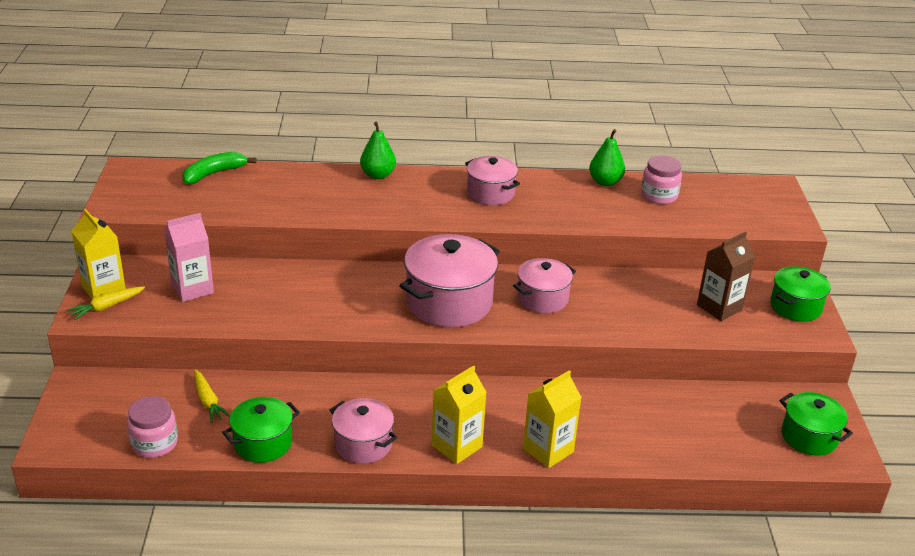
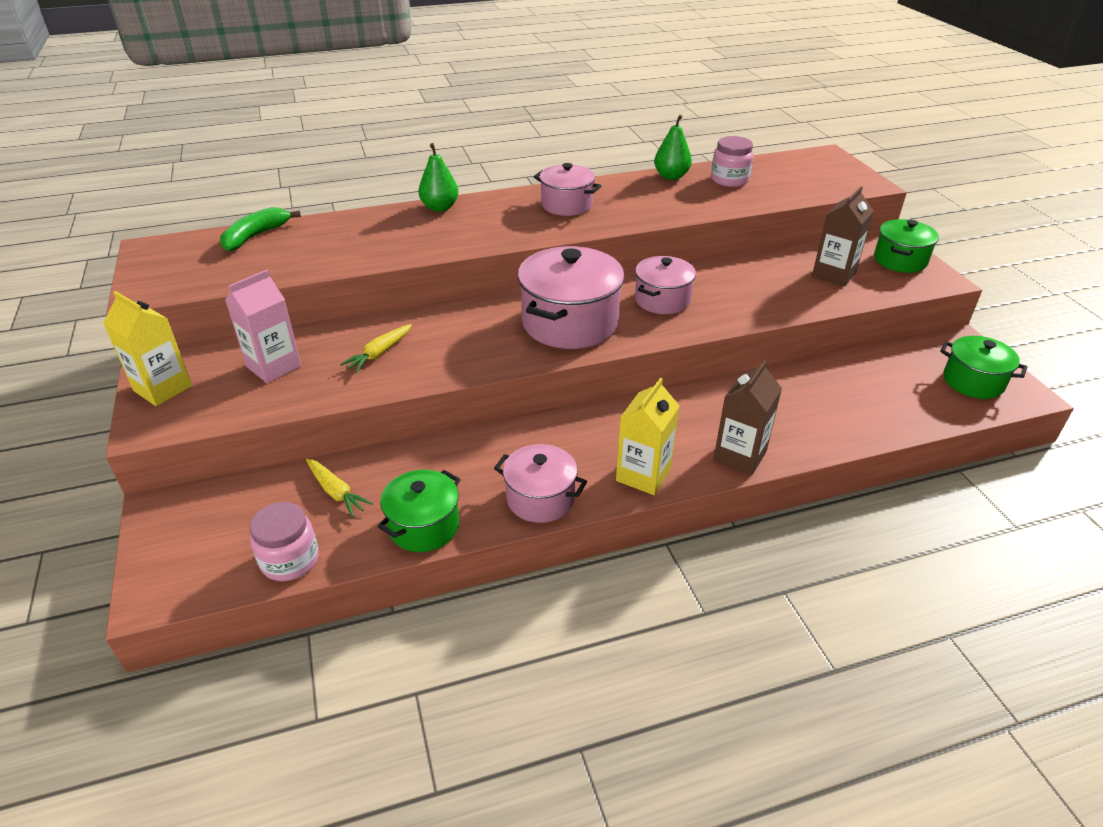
camera: 15 degrees left, 5 degrees up
yellow carrot [67,287,145,320] -> yellow carrot moved to [340,324,412,373]
yellow carton [523,370,582,468] -> brown carton [713,360,782,475]

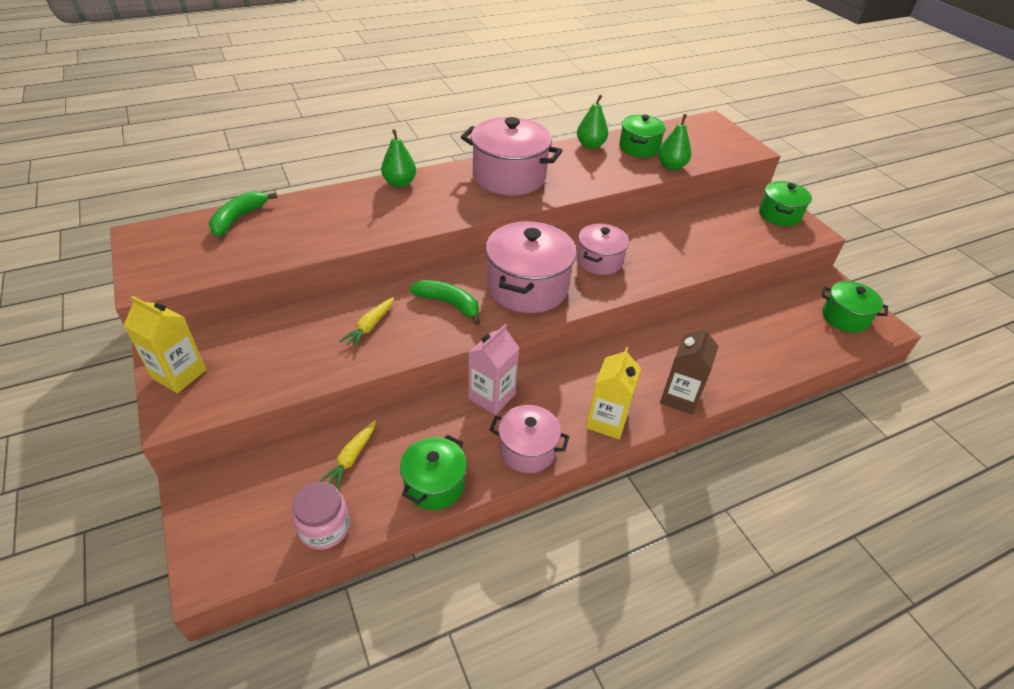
camera: 10 degrees left, 5 degrees up
pink carton [225,270,301,383] -> pink carton moved to [469,324,519,415]
yellow carrot [306,458,373,517] -> yellow carrot turned 75 degrees clockwise [319,420,376,490]
pink pot [534,163,602,216] -> pink pot [461,117,562,196], size x1.66
pink jar [711,136,754,187] -> green pot [619,115,666,158]
brown carton [812,186,874,287] -> none
none -> green banana [410,280,480,325]
none -> green pear [658,114,691,171]

